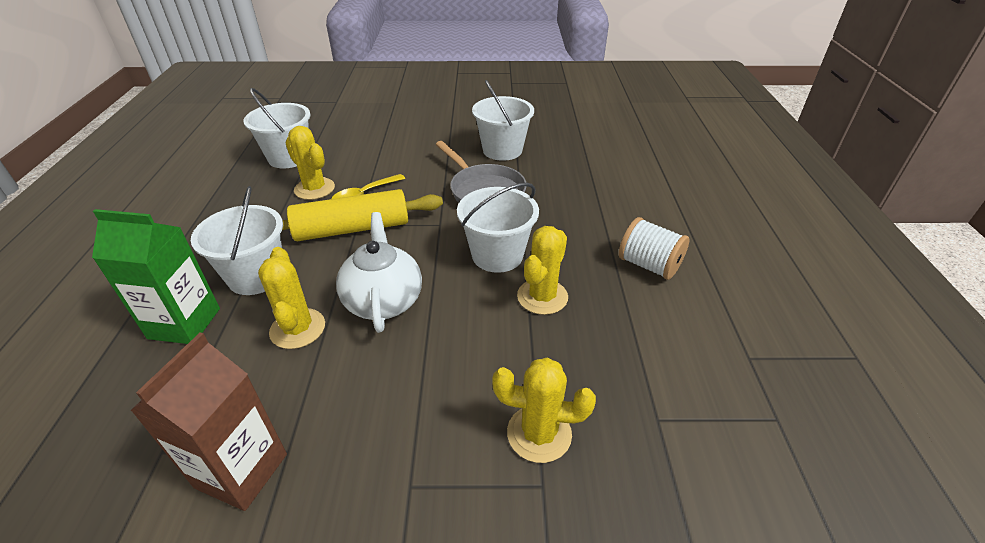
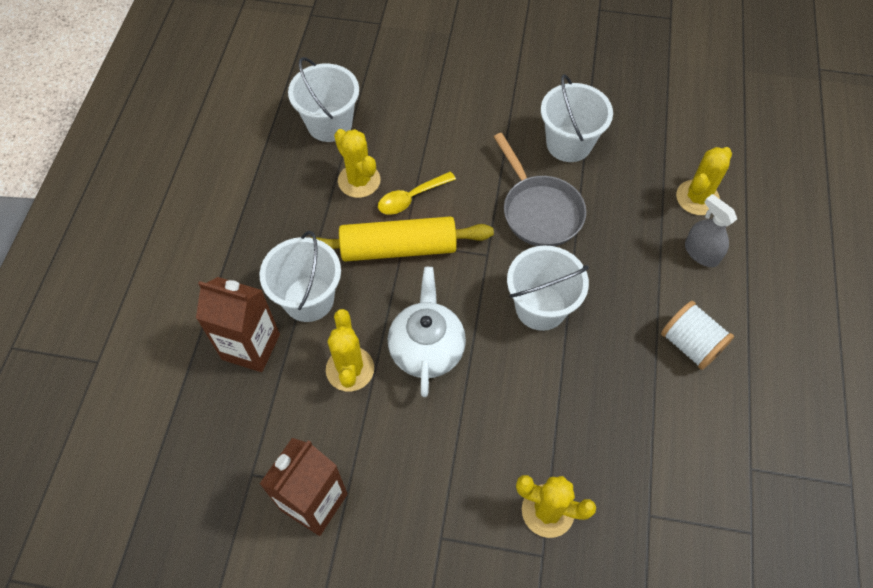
camera: 10 degrees right, 20 degrees up
green carton [92,209,220,344] -> brown carton [196,277,280,372]
yellow cactus [517,226,568,315] -> yellow cactus moved to [676,147,732,215]
none -> grey spray bottle [685,194,737,267]

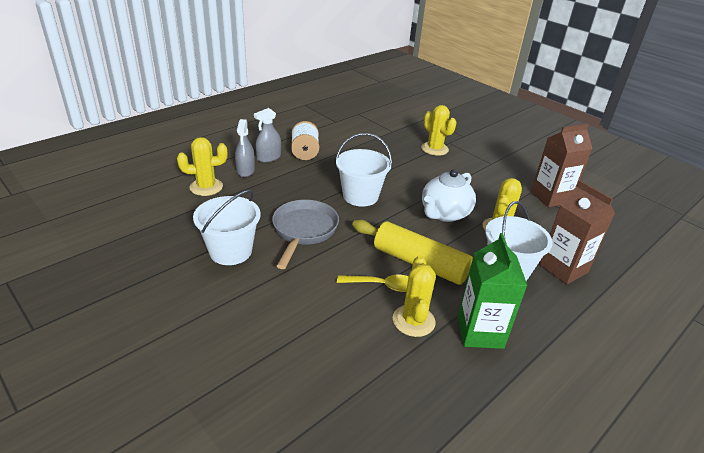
camera: 145 degrees left, 25 degrees down
white bucket [288,57,359,142] -> none
none -> grey spray bottle [254,108,281,162]
none -> green carton [458,233,528,349]

